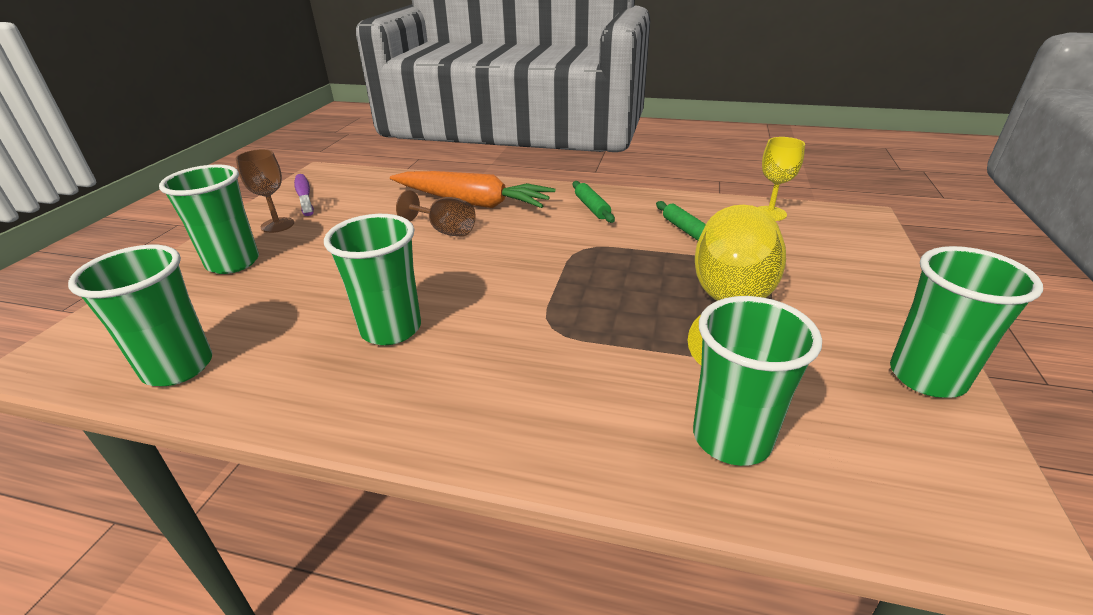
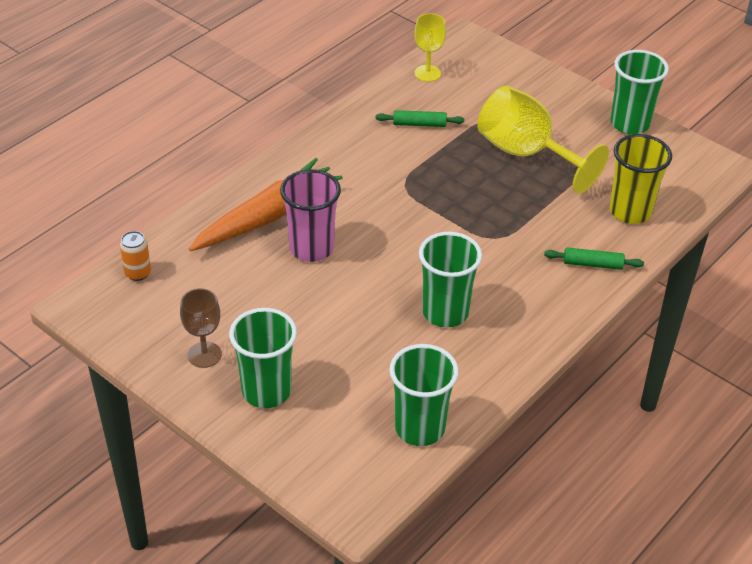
camera: 65 degrees left, 10 degrees up
purple toothbrush [294,174,314,216] -> none
brown goblet [396,190,476,237] -> pink cup [280,169,341,262]
green rolling pin [573,181,615,223] -> green rolling pin moved to [544,248,644,270]
green cup [693,296,822,466] -> yellow cup [610,134,672,224]
none -> orange can [120,231,151,281]

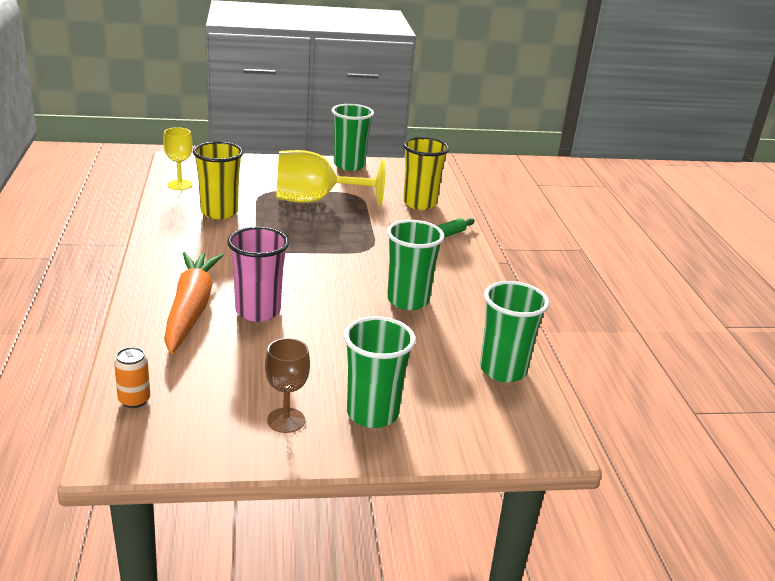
camera: 50 degrees left, 15 degrees down
green rolling pin [376,110,464,127] -> yellow cup [193,141,243,219]

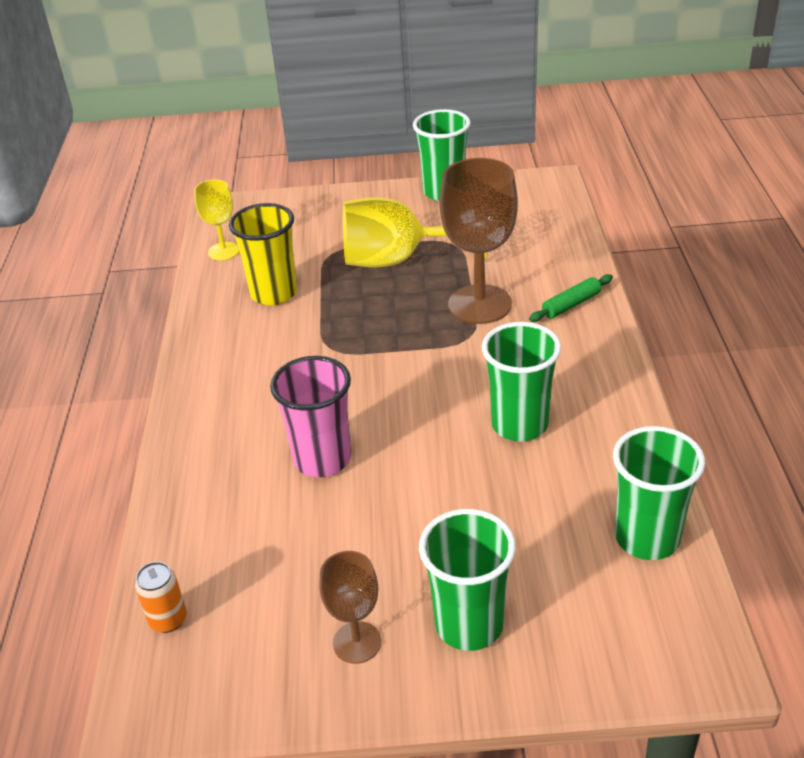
camera: 10 degrees right, 10 degrees up
orange carrot [164,252,224,354] -> none
yellow cup [403,137,449,210] -> none
none -> brown goblet [439,158,518,324]

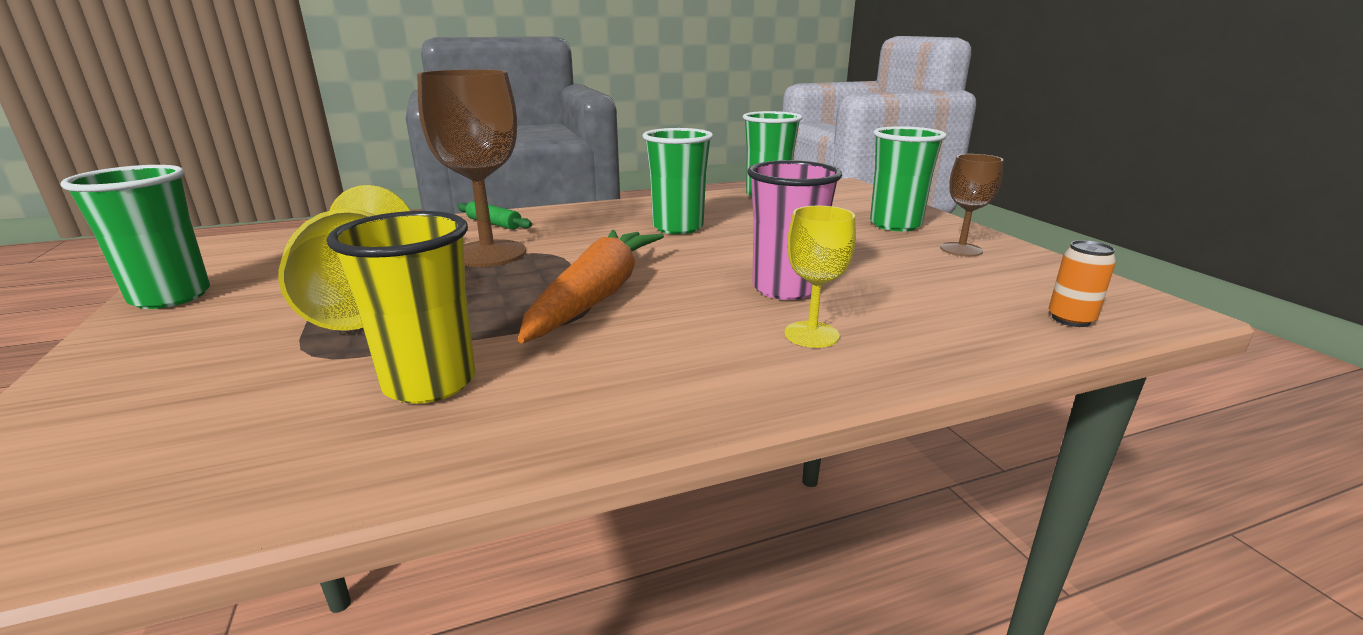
camera: 110 degrees left, 15 degrees down
yellow goblet [194,179,239,260] -> yellow goblet moved to [785,206,856,348]
none -> orange carrot [518,230,664,343]

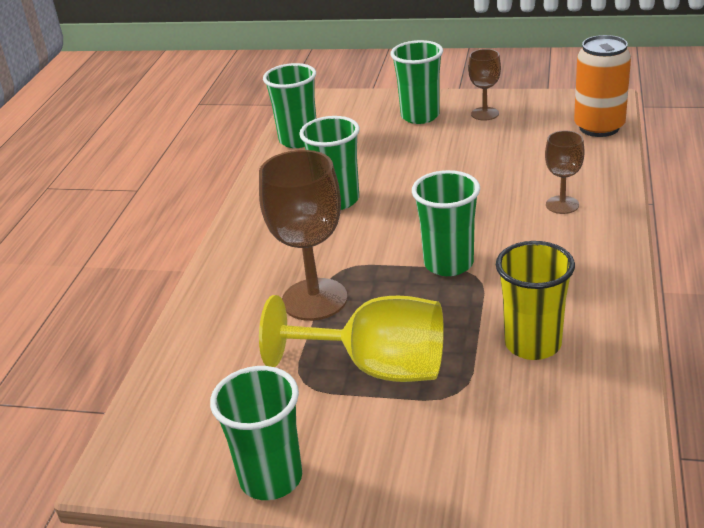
camera: 55 degrees left, 10 degrees up
green rolling pin [457,201,532,230] -> none
orange carrot [518,230,664,343] -> green cup [412,170,480,276]
pink cup [747,160,842,300] -> none
yellow goblet [785,206,856,348] -> brown goblet [545,131,585,214]
orange can [1049,240,1116,327] -> orange can [574,35,631,137], size x2.06

